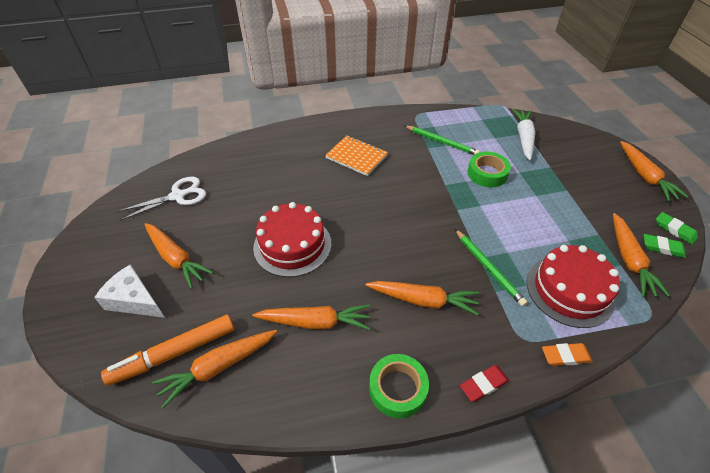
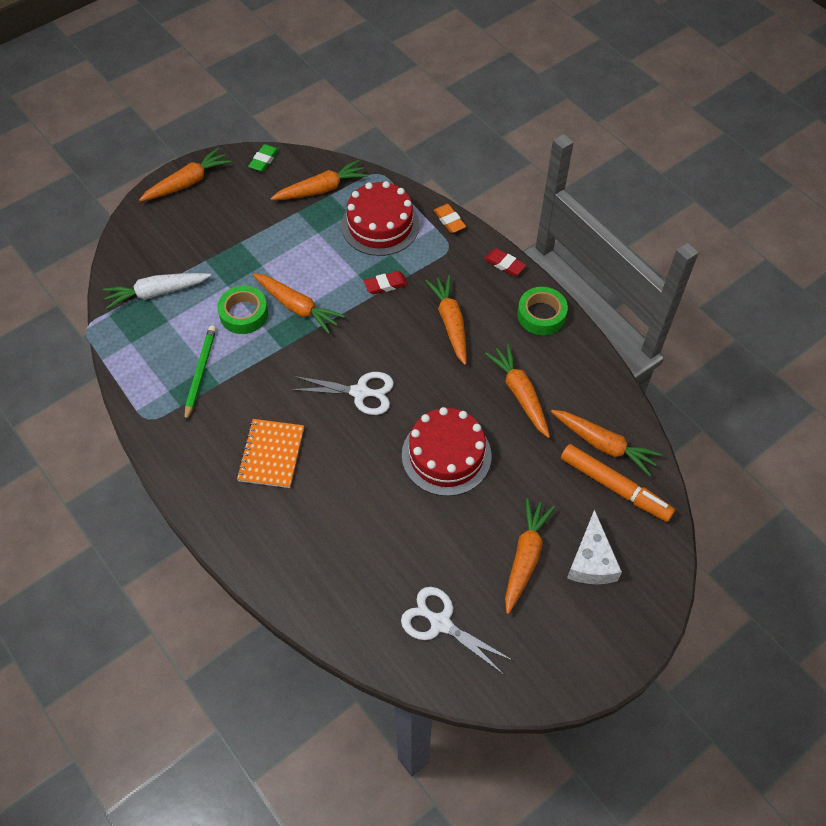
camera: 115 degrees left, 10 degrees up
green pencil [455,229,528,307] -> red eraser [364,271,408,294]
green eraser [644,234,686,258] -> none
none -> orange carrot [253,273,345,334]
none -> white scissors [290,372,394,415]

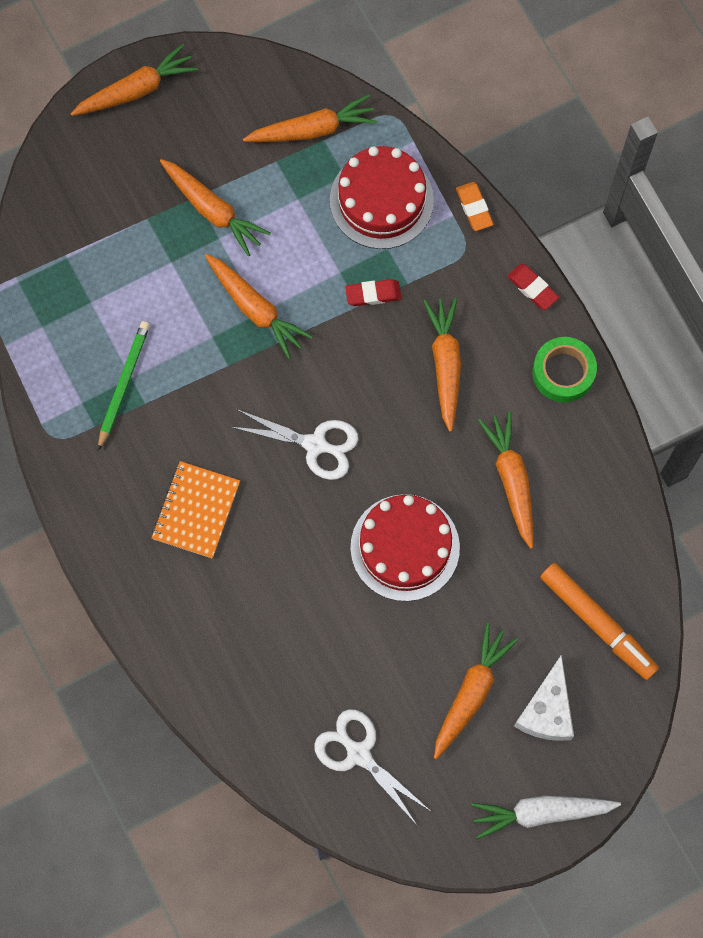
camera: 10 degrees right, 15 degrees up
white carrot [102,273,211,309] -> white carrot moved to [471,796,621,839]
green tape [217,286,268,334] -> none
green eraser [248,144,279,172] -> none
orange carrot [551,410,662,476] -> orange carrot moved to [160,159,271,256]

